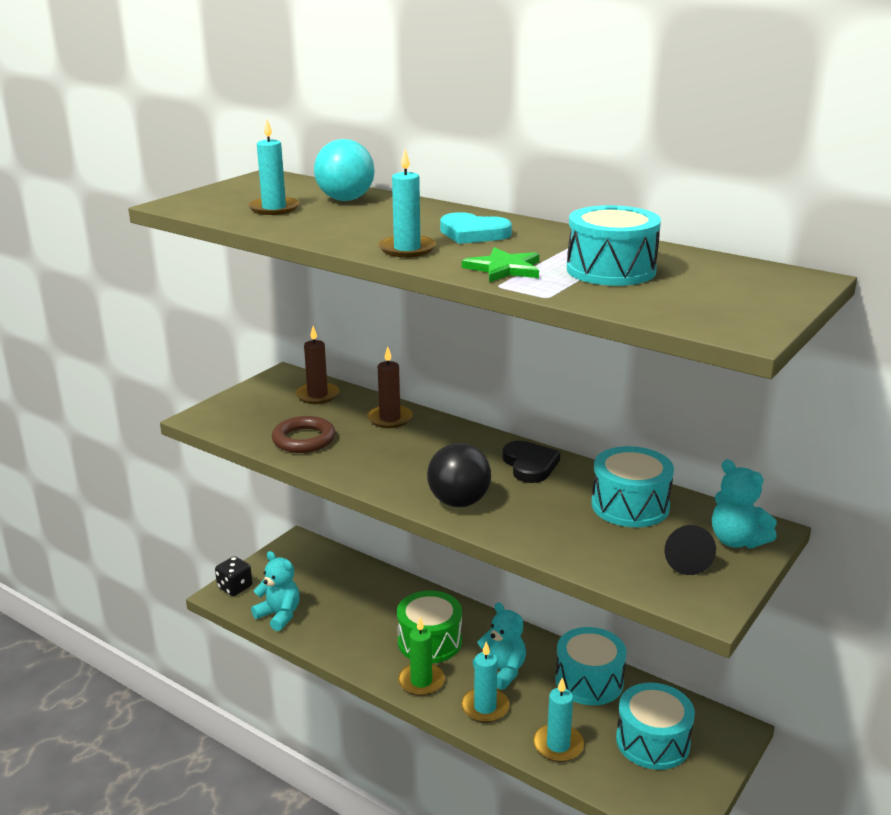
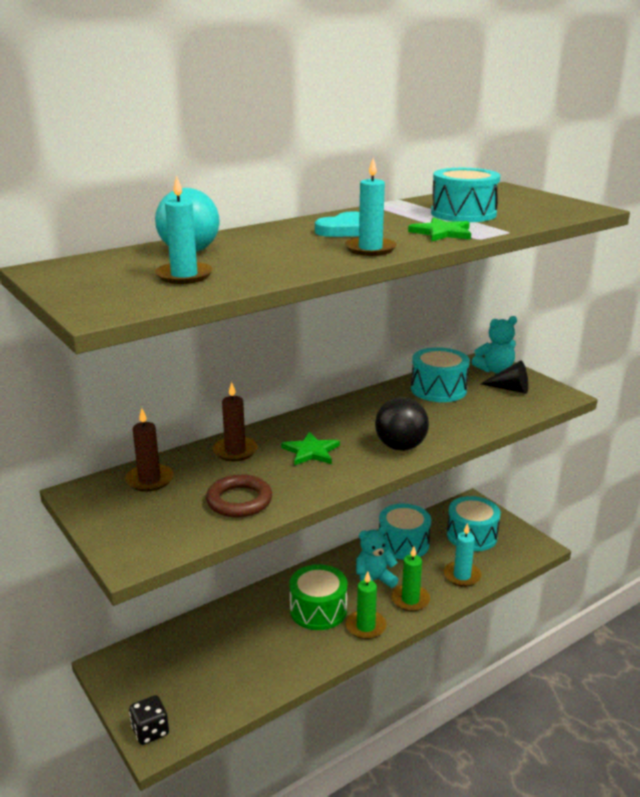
camera: 70 degrees left, 0 degrees up
turquoise teddy bear [251,551,300,631] -> none
turquoise candle [461,642,510,723] -> green candle [391,546,430,612]
black heart [503,441,560,483] -> none
none -> green star [281,431,340,466]

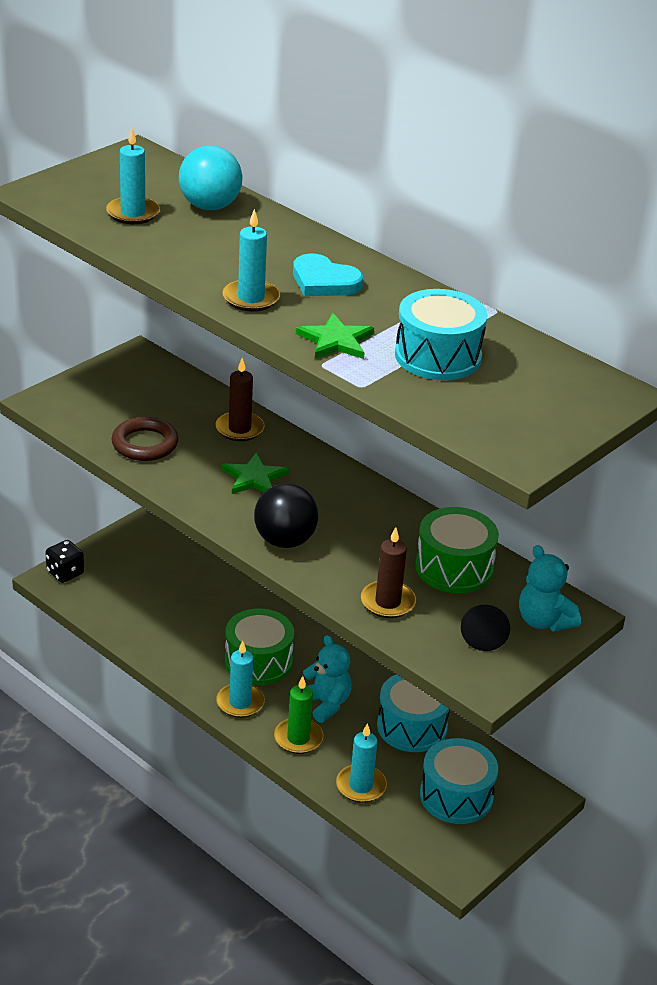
camera: 75 degrees right, 10 degrees up
brown candle [125,408,173,492] -> brown candle moved to [361,527,416,618]
green candle [346,571,386,639] -> turquoise candle [216,641,265,718]
turquoise drum [411,347,470,402] -> green drum [415,507,499,594]

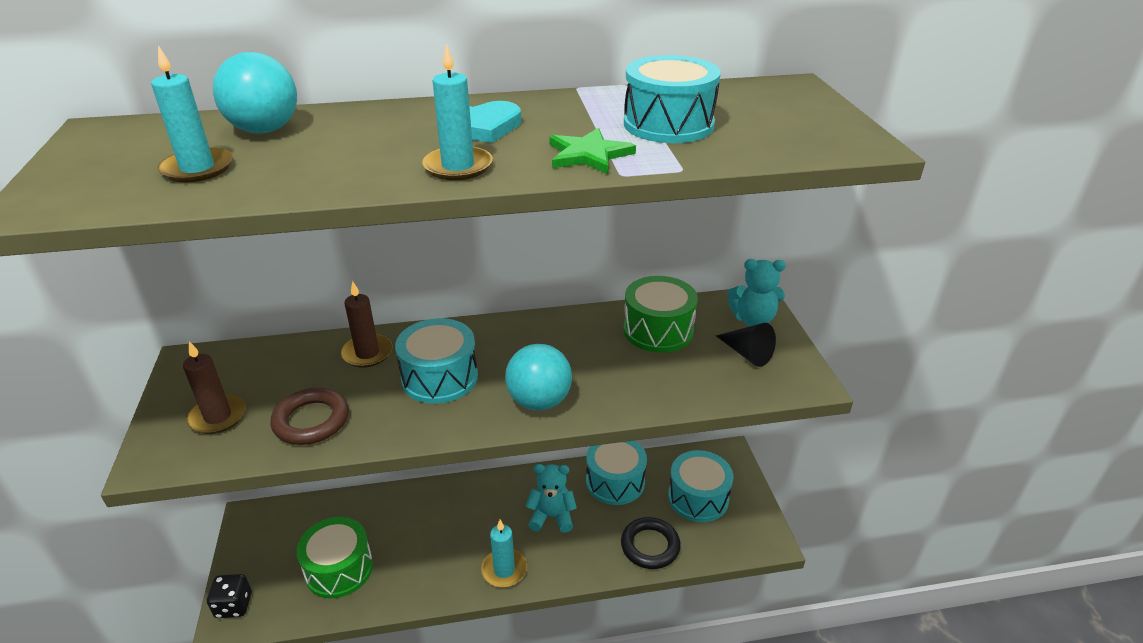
camera: 50 degrees left, 0 degrees up
green star [221,452,289,494] -> turquoise drum [395,318,478,404]
green drum [225,609,294,685] -> green drum moved to [296,517,373,598]
black ball [254,484,318,548] -> turquoise ball [505,344,572,411]
green candle [274,676,323,754] -> none
turquoise candle [336,723,387,803] -> black ring [621,517,681,569]
brown candle [361,527,416,618] -> brown candle moved to [183,341,246,434]

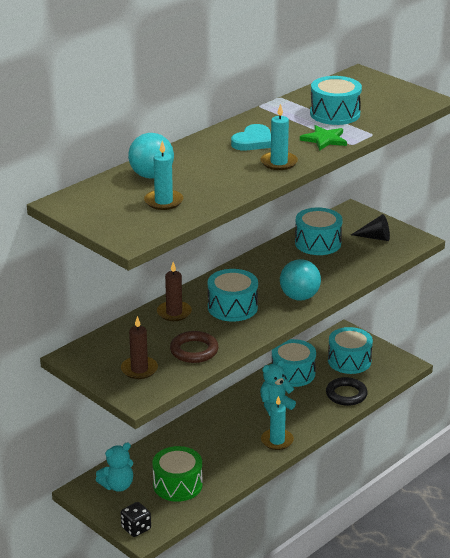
camera: 35 degrees left, 5 degrees down
green drum [623,276,698,353] -> turquoise drum [295,208,343,255]
turquoise teddy bear [727,259,786,326] -> turquoise teddy bear moved to [96,442,133,492]

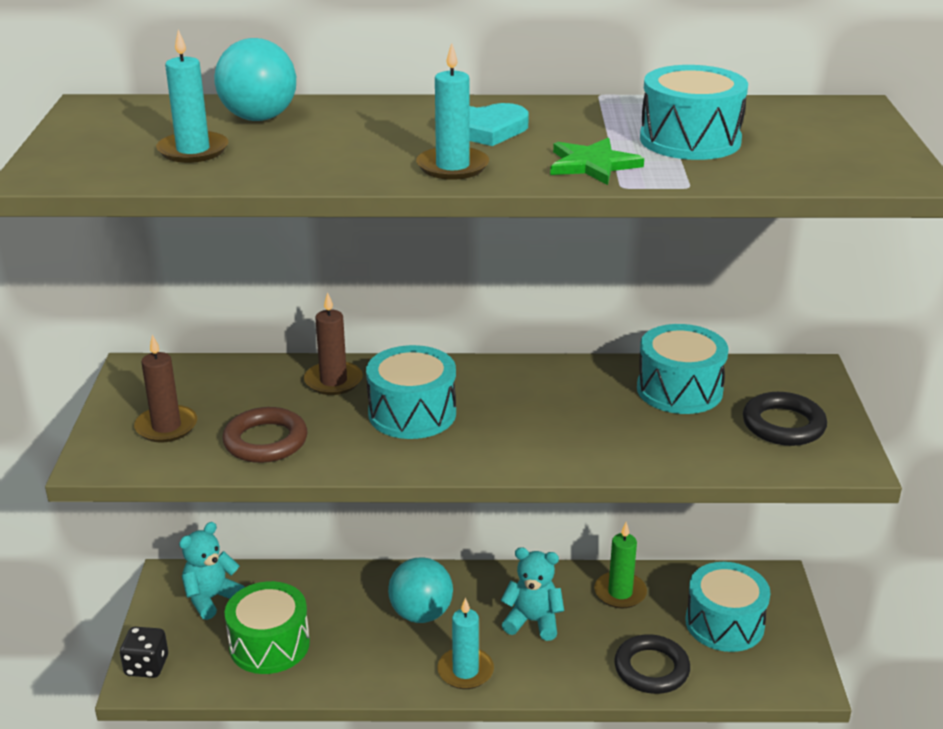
camera: 45 degrees right, 0 degrees up
turquoise teddy bear [96,442,133,492] -> turquoise teddy bear turned 120 degrees clockwise [179,522,245,620]
turquoise drum [272,339,316,387] -> green candle [594,522,647,608]
turquoise ball [280,259,321,301] -> turquoise ball moved to [388,557,453,623]
black cone [351,214,390,241] -> black ring [743,392,827,446]

